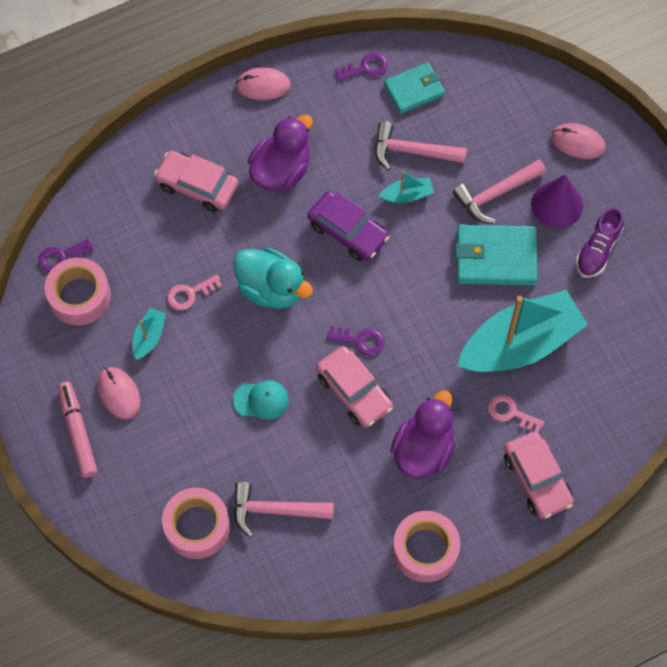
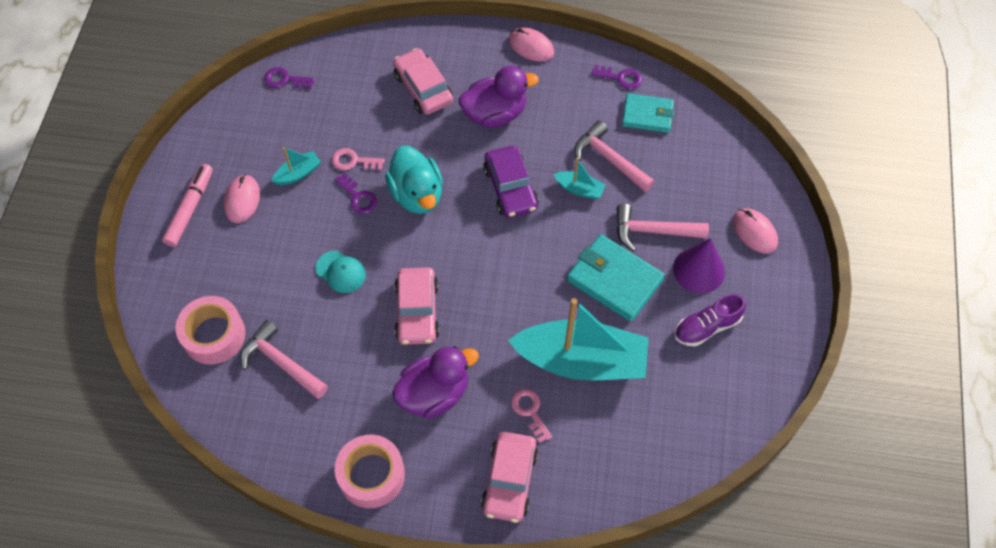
camera: 35 degrees right, 5 degrees down
pink tape [45,258,111,325] -> none
purple key [327,326,384,356] -> purple key moved to [335,173,377,214]

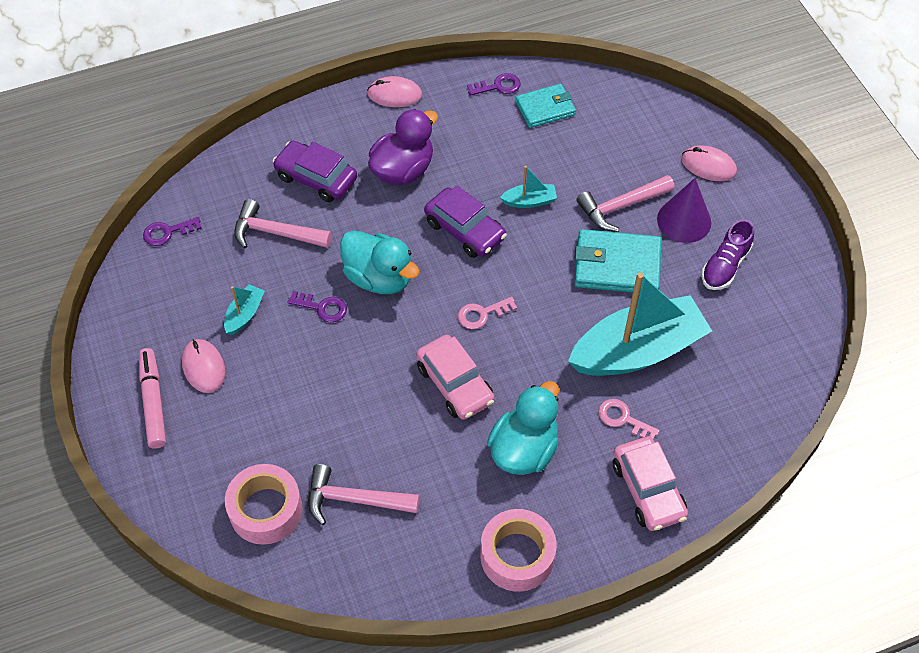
camera: 30 degrees left, 5 degrees down
turquoise cap [316,251,366,293] -> none
pink key [332,148,385,170] -> pink key moved to [458,297,517,329]
purple duck [392,346,479,419] -> turquoise duck [487,381,559,475]
pink car [393,48,453,115] -> purple car [273,140,357,202]
pink hammer [574,120,654,192] -> pink hammer moved to [234,199,332,249]

